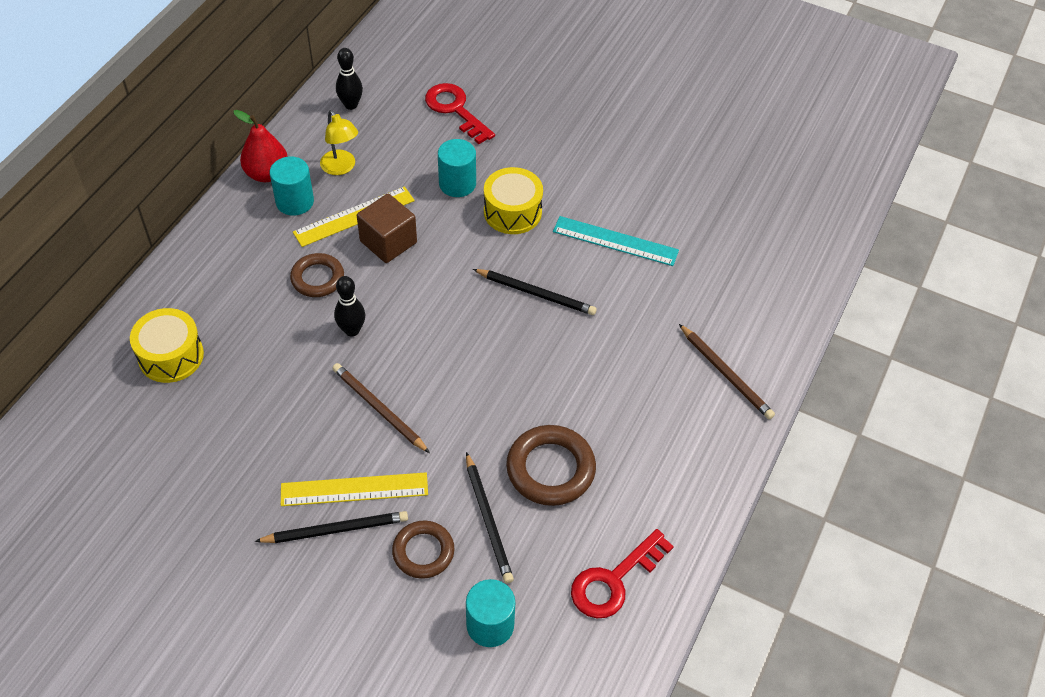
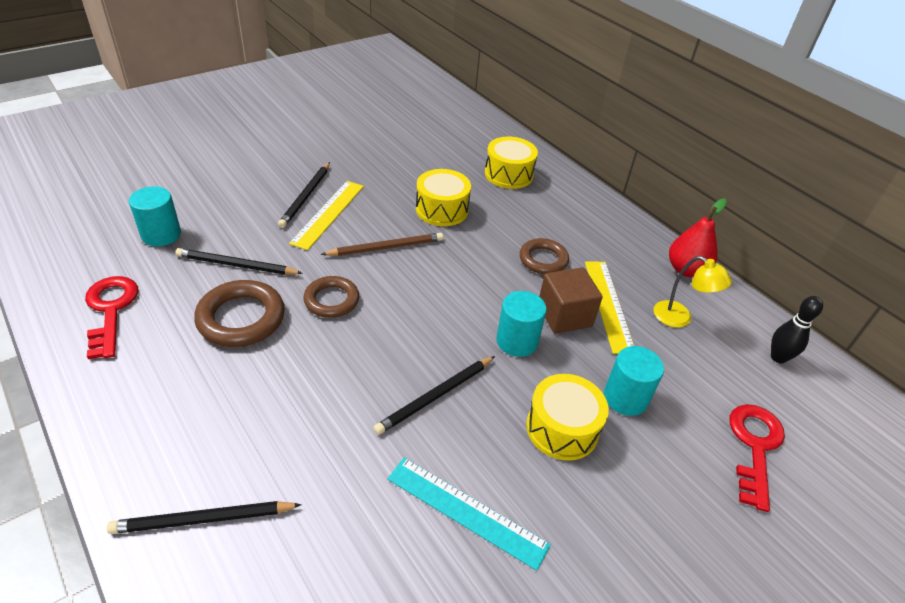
camera: 115 degrees right, 10 degrees down
turquoise cylinder [270,156,314,216] -> turquoise cylinder moved to [496,291,547,357]
yellow lamp [320,110,358,175] -> yellow lamp turned 135 degrees counterclockwise [654,256,732,328]
black bowling pin [334,276,365,336] -> none
brown ring [392,520,454,579] -> brown ring moved to [304,276,359,318]
red key [425,83,495,144] -> red key turned 60 degrees counterclockwise [729,404,785,512]
turquoise ruler [553,216,679,266] -> turquoise ruler turned 75 degrees clockwise [387,457,551,571]
brown pencil [679,324,775,420] -> black pencil [107,501,302,534]
none -> yellow drum [416,169,471,226]

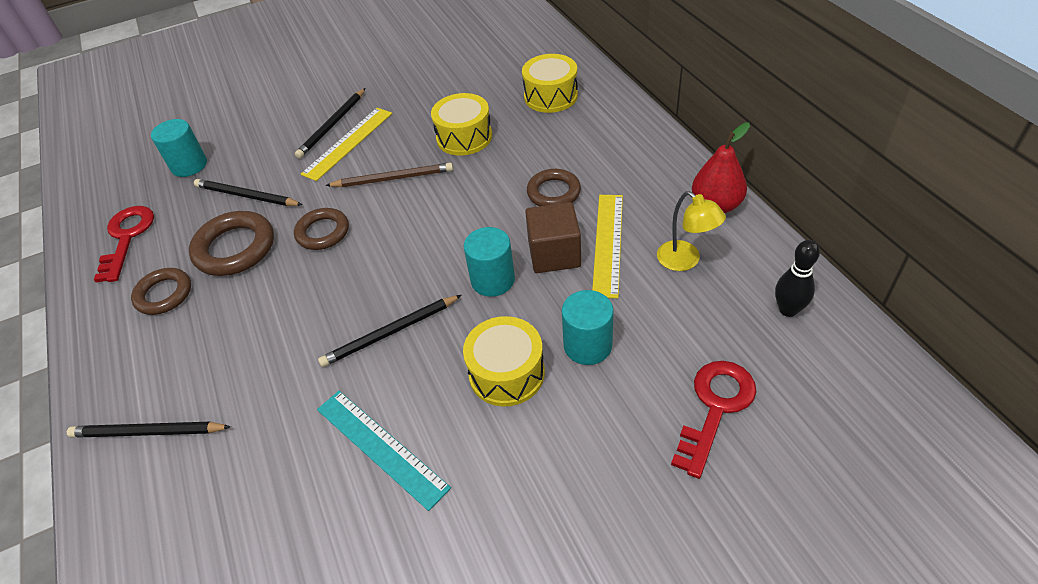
camera: 20 degrees right, 5 degrees up
none -> brown ring [131,268,191,315]

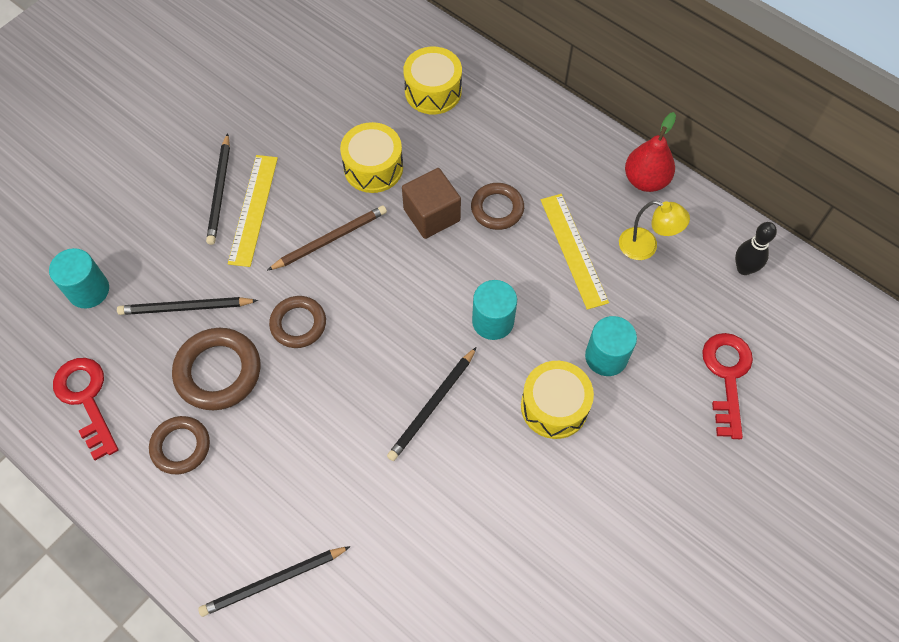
camera: 30 degrees left, 15 degrees up
turquoise ruler [317,391,451,511] -> none
brown cube [525,202,581,273] -> brown cube moved to [402,168,461,239]

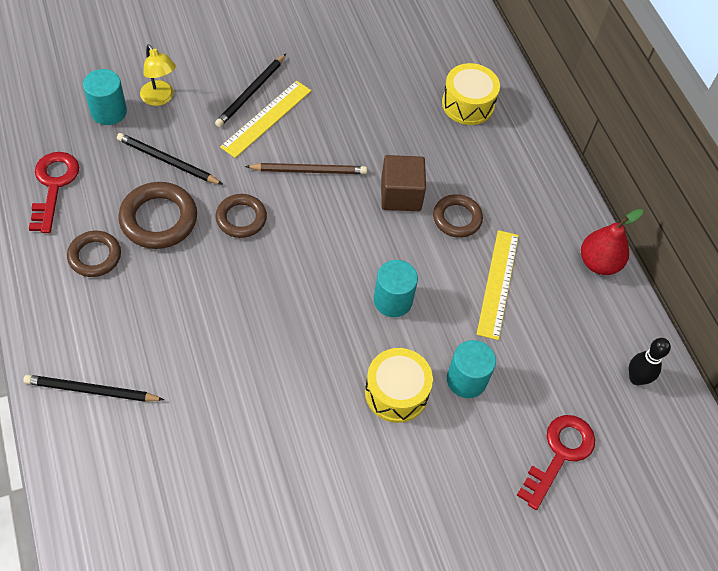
camera: 25 degrees right, 5 degrees down
yellow drum [340,122,403,193] -> none
black pencil [387,347,477,461] -> none
yellow lamp [619,201,690,260] -> yellow lamp moved to [140,44,176,106]

